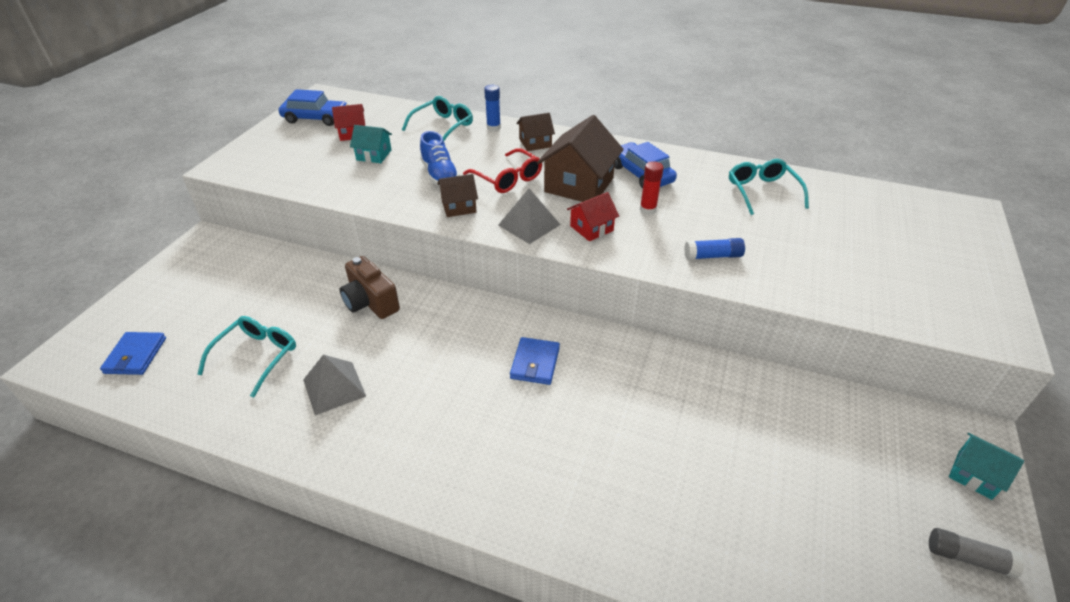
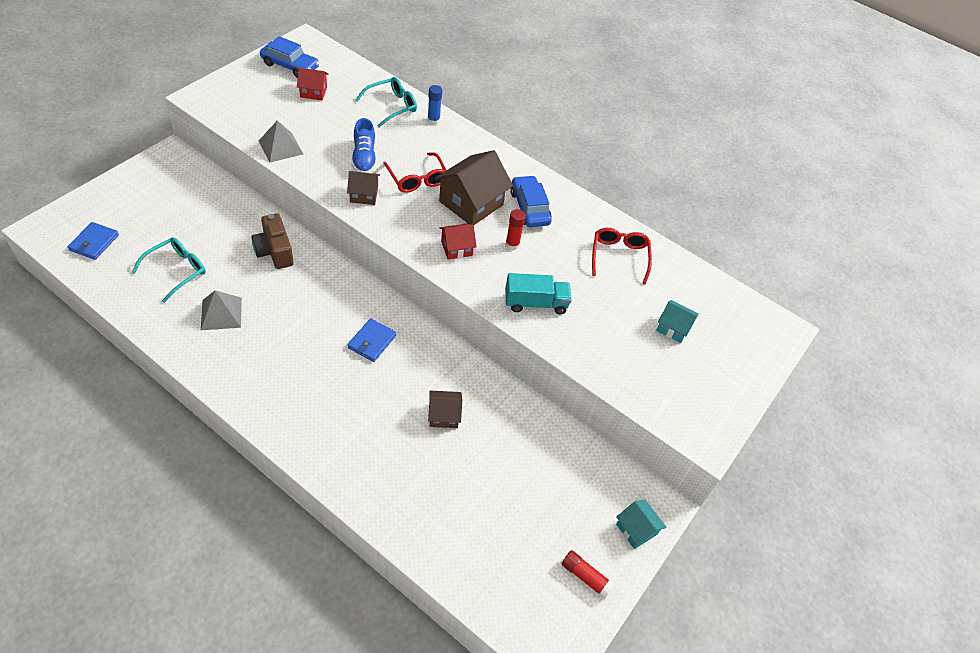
camera: 10 degrees right, 10 degrees up
turquoise house [350,125,392,163] -> turquoise house moved to [656,300,699,343]
grey pyramid [498,188,561,244] -> grey pyramid moved to [259,120,303,162]
brown house [516,113,555,151] -> brown house moved to [428,391,462,428]
blue glue stick [684,238,745,260] -> turquoise truck [505,273,572,314]
turquoise glasses [729,159,809,215] -> red glasses [592,228,652,285]
grey glue stick [929,528,1024,578] -> red glue stick [561,550,615,599]

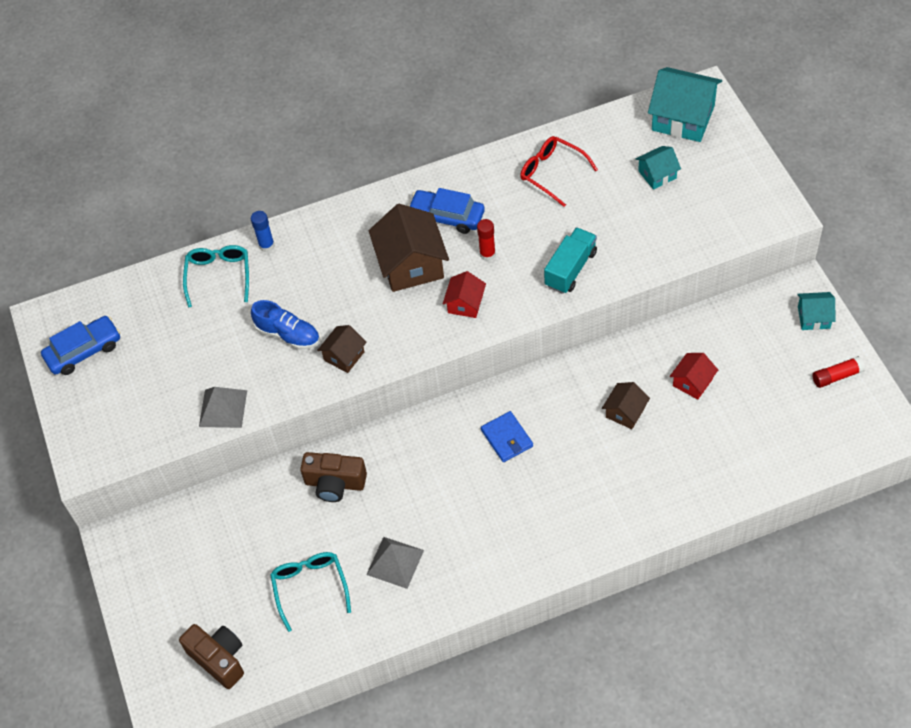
camera: 45 degrees left, 5 degrees up
blue wallet [68,222,119,260] -> brown camera [179,624,244,689]
red house [297,68,328,100] -> red house moved to [670,353,718,400]
red glasses [383,152,446,193] -> none
none -> turquoise house [648,67,722,142]

